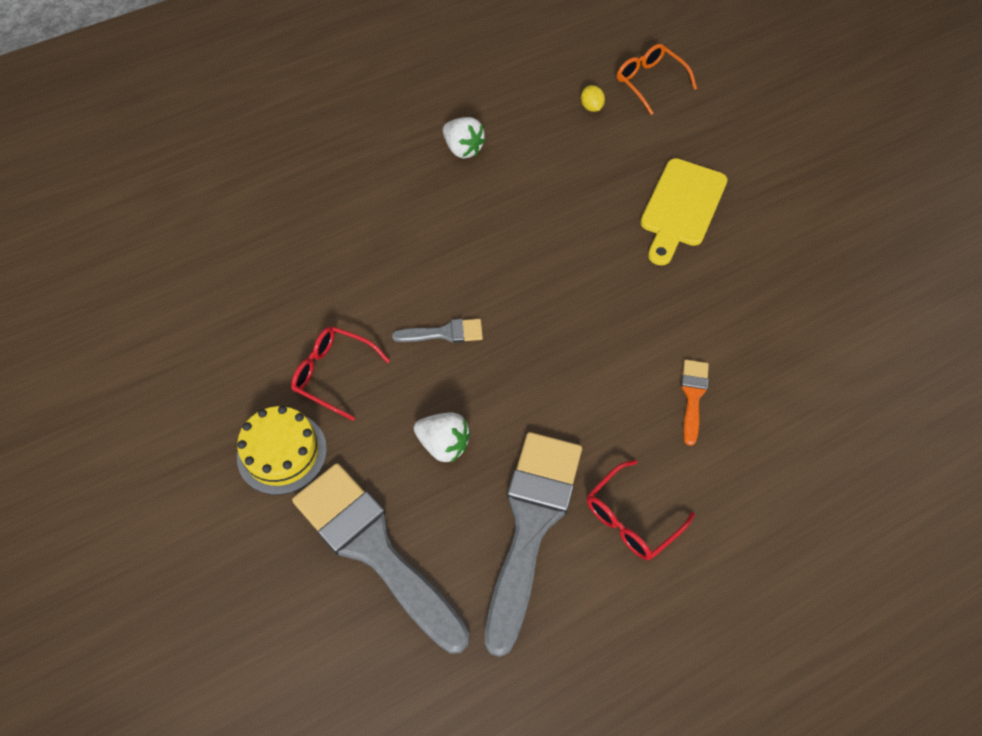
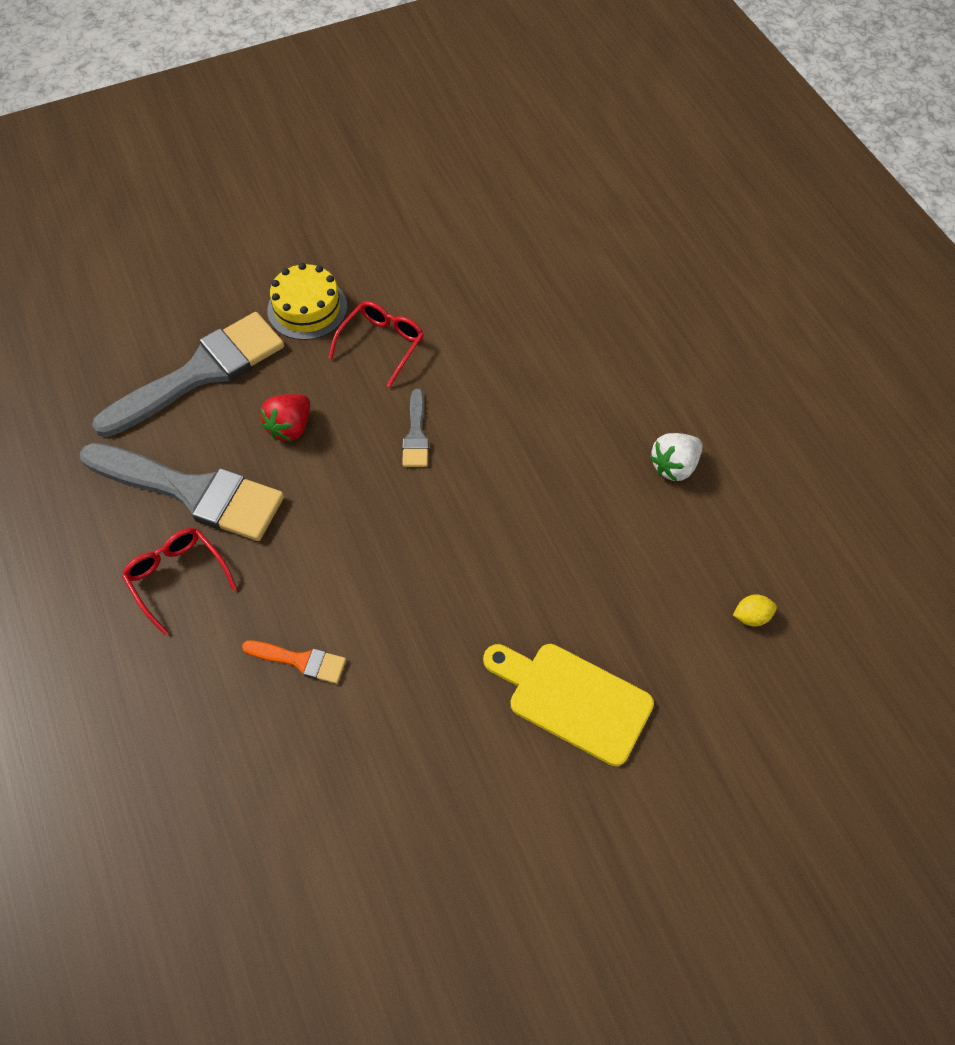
camera: 95 degrees right, 0 degrees up
white strawberry [414,412,471,463] -> red strawberry [260,394,310,441]
orange glasses [617,44,697,115] -> none

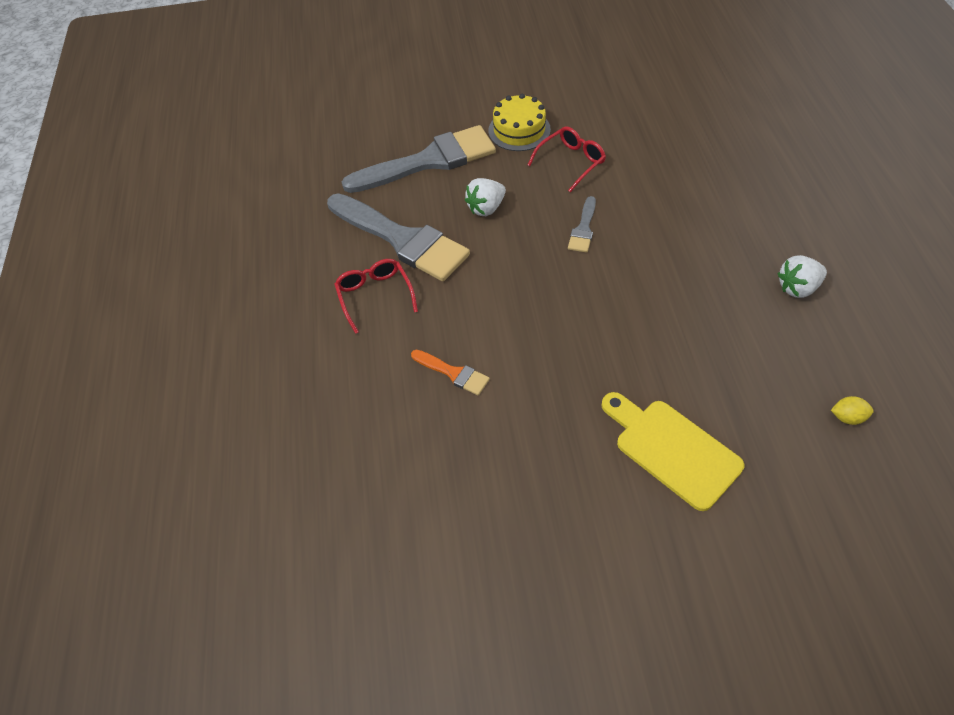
camera: 20 degrees right, 5 degrees down
red strawberry [260,394,310,441] -> white strawberry [465,178,506,216]

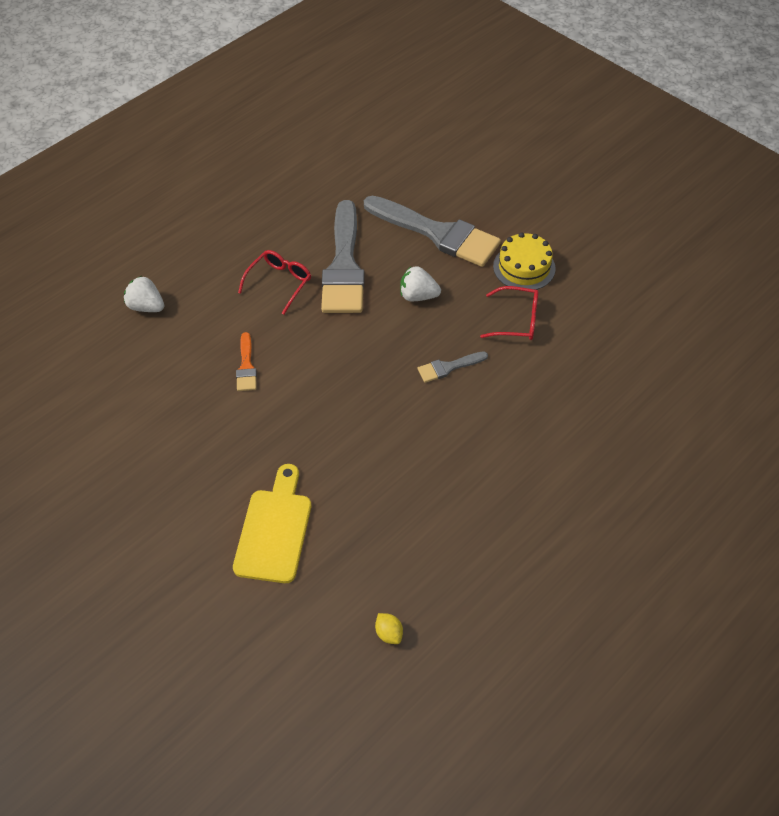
camera: 50 degrees right, 0 degrees up
white strawberry [778,255,827,298] -> white strawberry moved to [124,276,164,312]

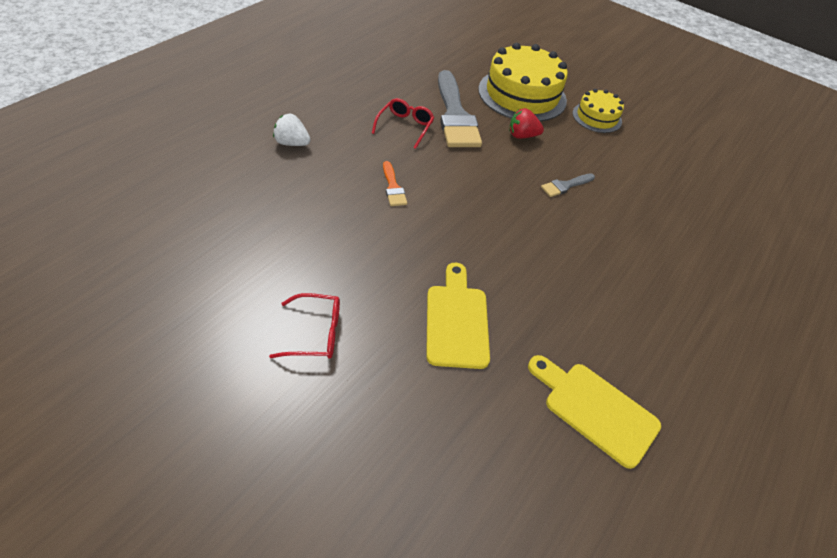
camera: 15 degrees left, 5 degrees down
grey brush [364,195,501,267] -> yellow cake [478,43,568,122]
yellow lemon [375,613,403,644] -> yellow cutting board [528,355,661,469]
white strawberry [400,266,441,301] -> red strawberry [509,108,544,139]
red glasses [480,286,539,340] -> red glasses moved to [269,293,340,359]

